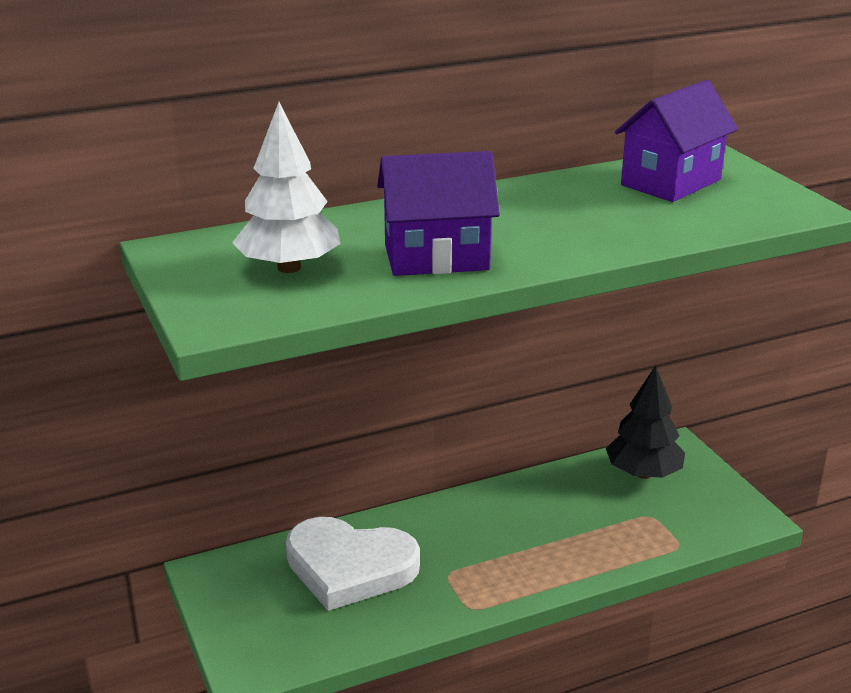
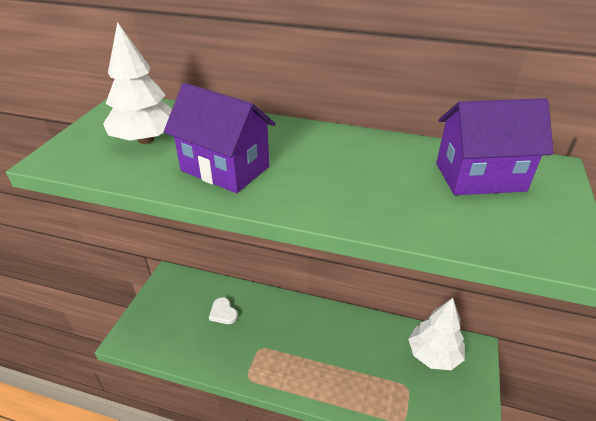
camera: 40 degrees right, 10 degrees up
white heart [286,517,420,611] -> white heart [209,297,238,324], size x0.41
black tree [606,365,685,479] -> white tree [408,298,465,370]

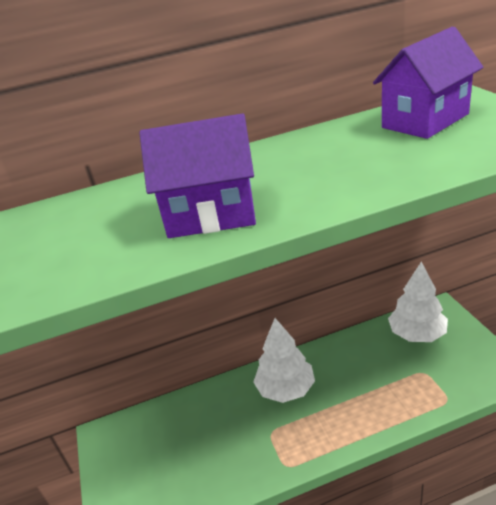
camera: 30 degrees left, 5 degrees down
white tree [103,22,172,144] -> white tree moved to [253,318,315,403]
white heart [209,297,238,324] -> none

